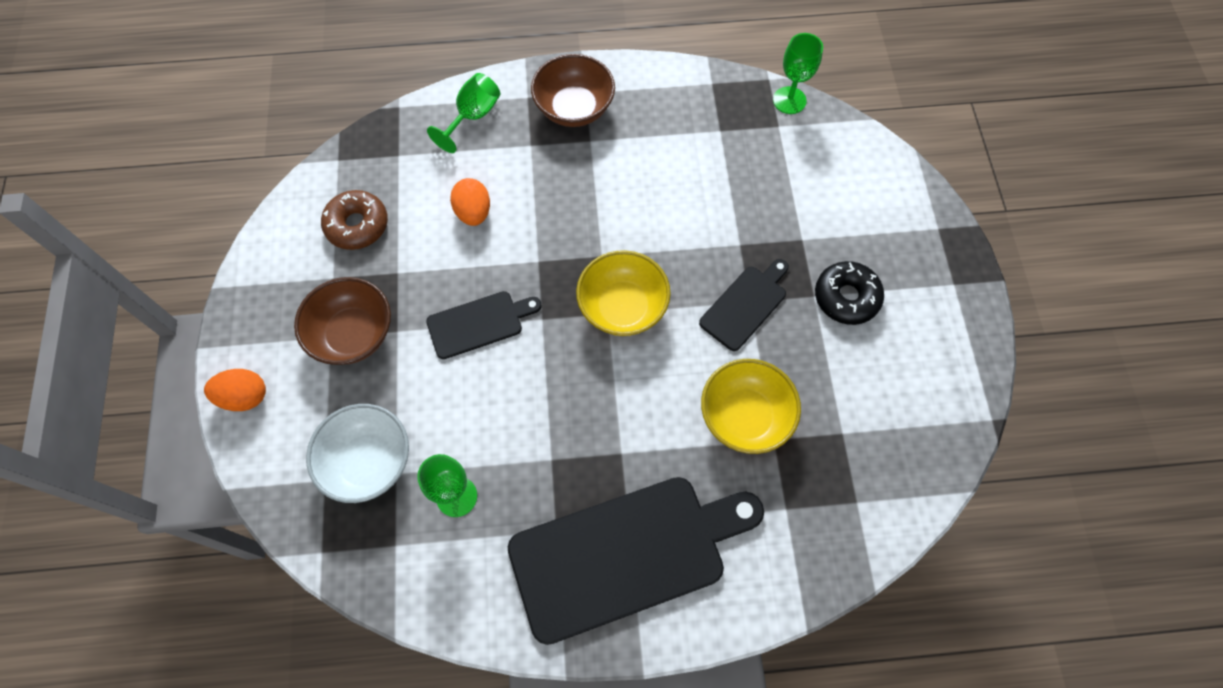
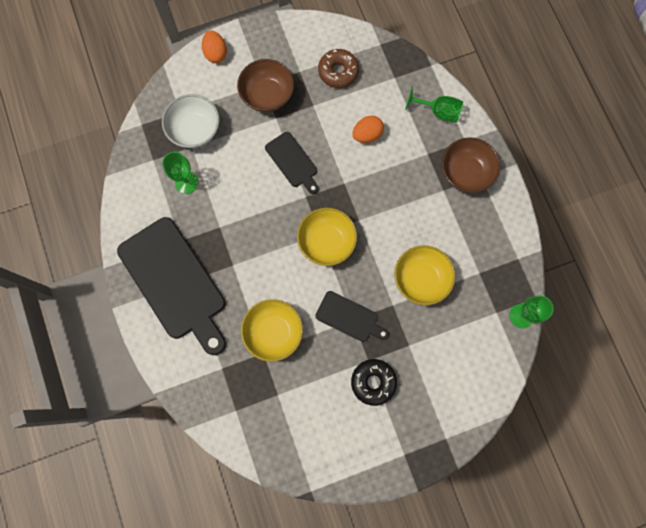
camera: 75 degrees right, 10 degrees up
none -> yellow bowl [394,245,455,305]

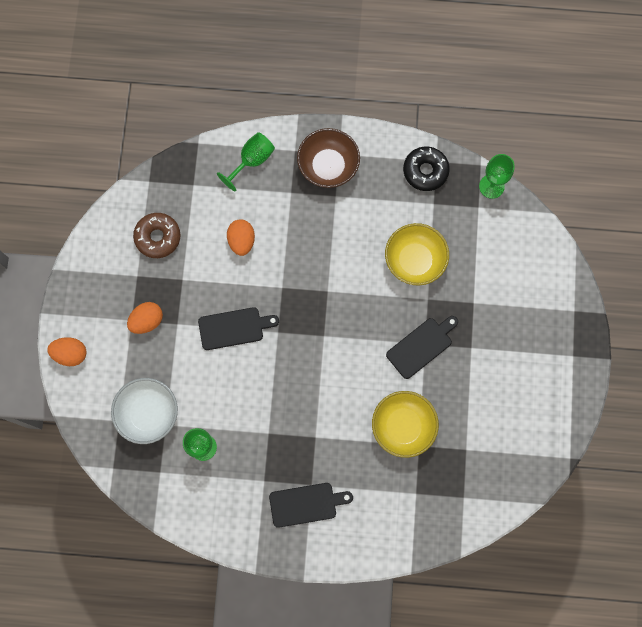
camera: 65 degrees left, 0 degrees up
black cutting board [117,217,226,355] -> black cutting board [269,483,353,528], size x0.50
brown bowl [237,59,294,112] -> orange egg [127,302,163,334]
yellow bowl [297,208,357,266] -> none
black donut [351,359,397,406] -> black donut moved to [403,147,450,191]

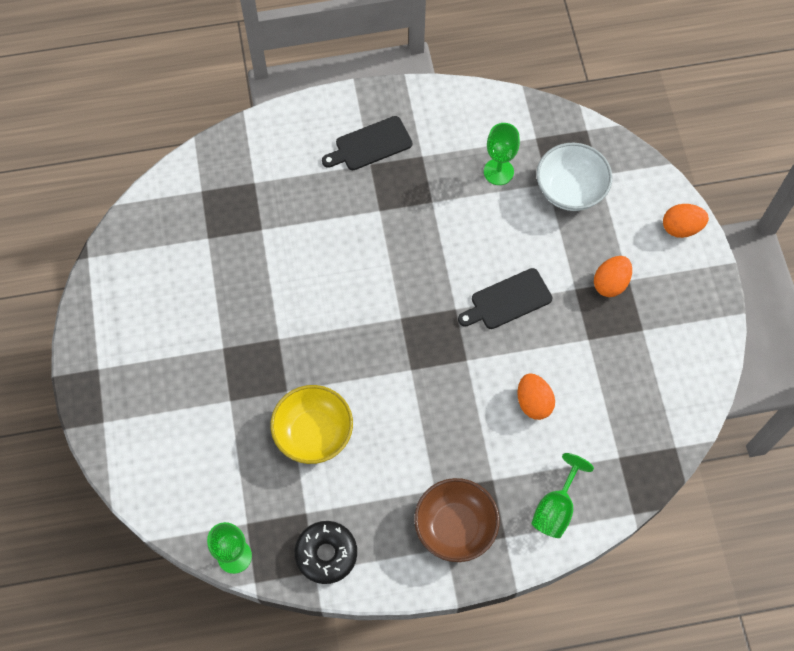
camera: 165 degrees right, 10 degrees down
brown donut [133,213,181,258] -> none
yellow bowl [372,391,439,458] -> none
black cutting board [386,316,458,379] -> none

